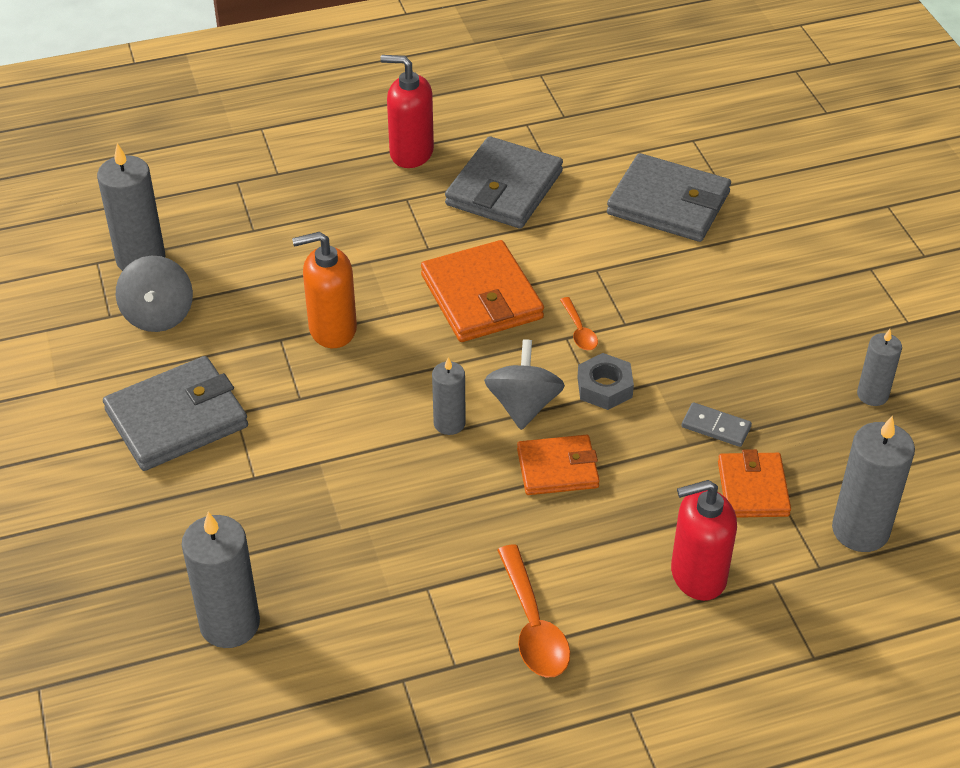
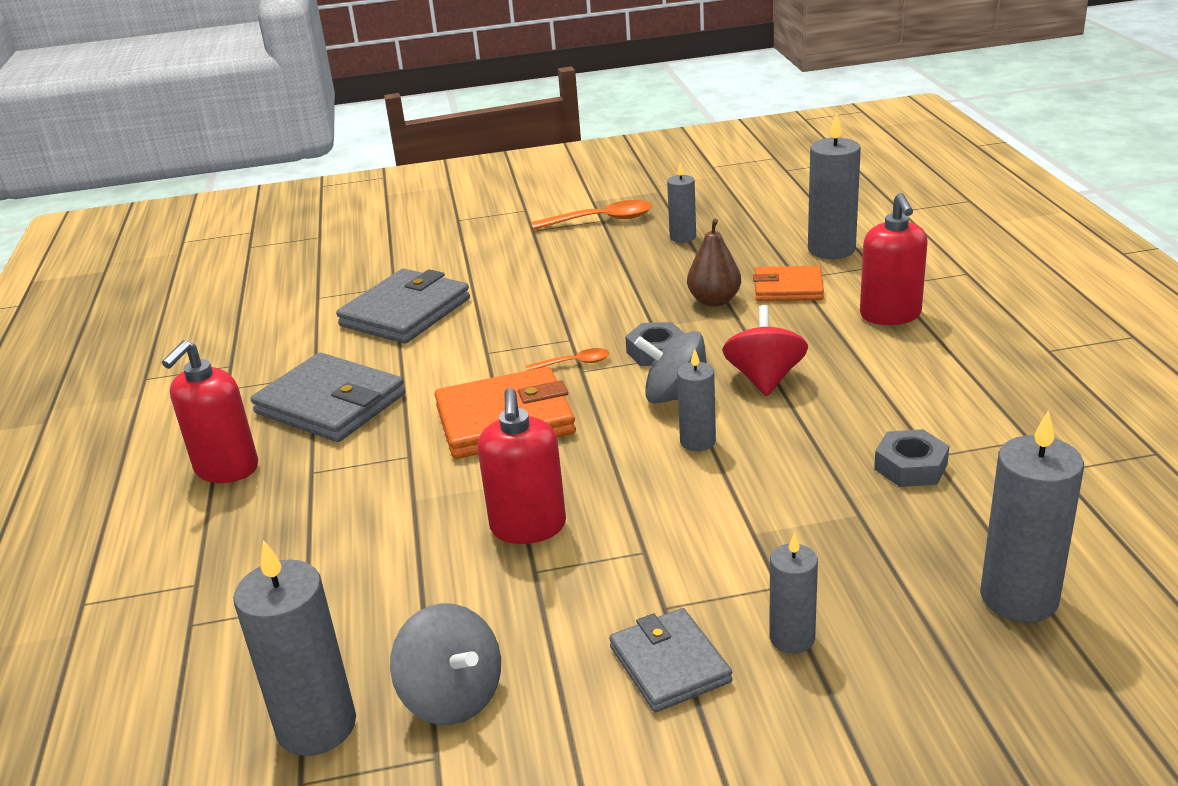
camera: 80 degrees left, 15 degrees down
grey wallet [103,356,248,471] -> grey wallet [609,608,732,713], size x0.62
grey spinning top [116,256,193,332] -> grey spinning top turned 45 degrees clockwise [390,603,501,725]
orange soap dispenser [292,232,357,348] -> red soap dispenser [477,388,566,544]
orange spoon [497,544,570,677] -> orange spoon moved to [532,200,652,230]
orange wallet [517,435,600,495] -> red spinning top [722,305,808,396]
grey domino [682,402,752,447] -> brown pear [687,219,741,307]
none -> grey candle [769,533,818,653]
none -> grey nut [874,429,949,487]

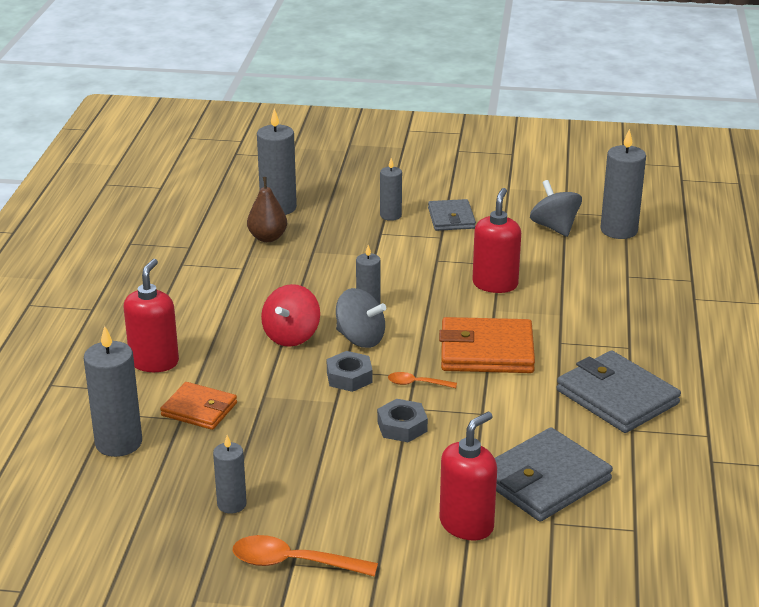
camera: 165 degrees left, 0 degrees up
red soap dispenser [162,340,258,483] -> red soap dispenser moved to [439,412,497,540]
brown pear [687,219,741,307] -> brown pear moved to [247,177,287,242]
grey nut [874,429,949,487] -> grey nut moved to [377,399,428,442]

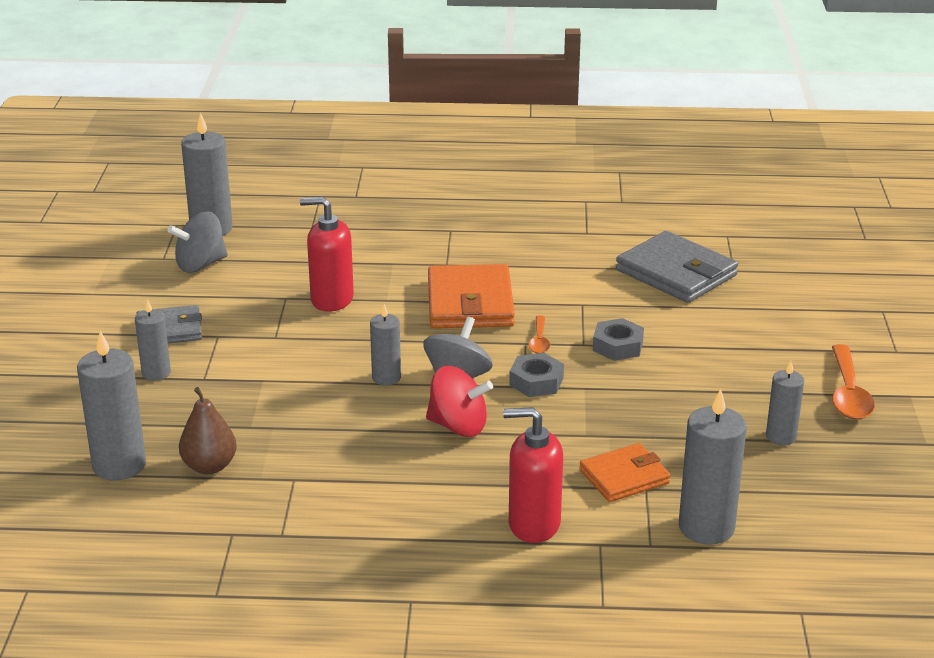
camera: 95 degrees left, 0 degrees up
orange wallet [160,382,237,430] -> orange wallet turned 45 degrees clockwise [579,443,671,502]
red soap dispenser [439,412,497,540] -> none
grey wallet [557,350,681,433] -> none

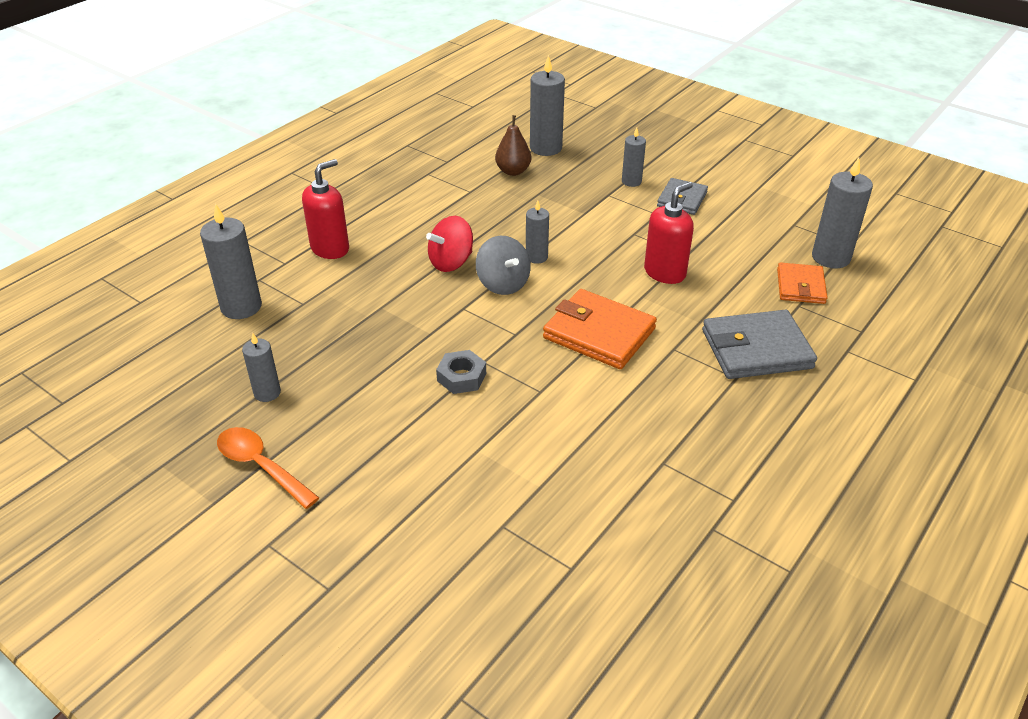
camera: 125 degrees right, 10 degrees up
grey spinning top [167,211,228,273] -> none
grey nut [509,353,564,397] -> none
orange spoon [528,315,550,354] -> none
orange wallet [579,443,671,502] -> orange wallet moved to [777,262,828,304]
grey wallet [616,231,738,303] -> grey wallet moved to [702,310,817,379]

